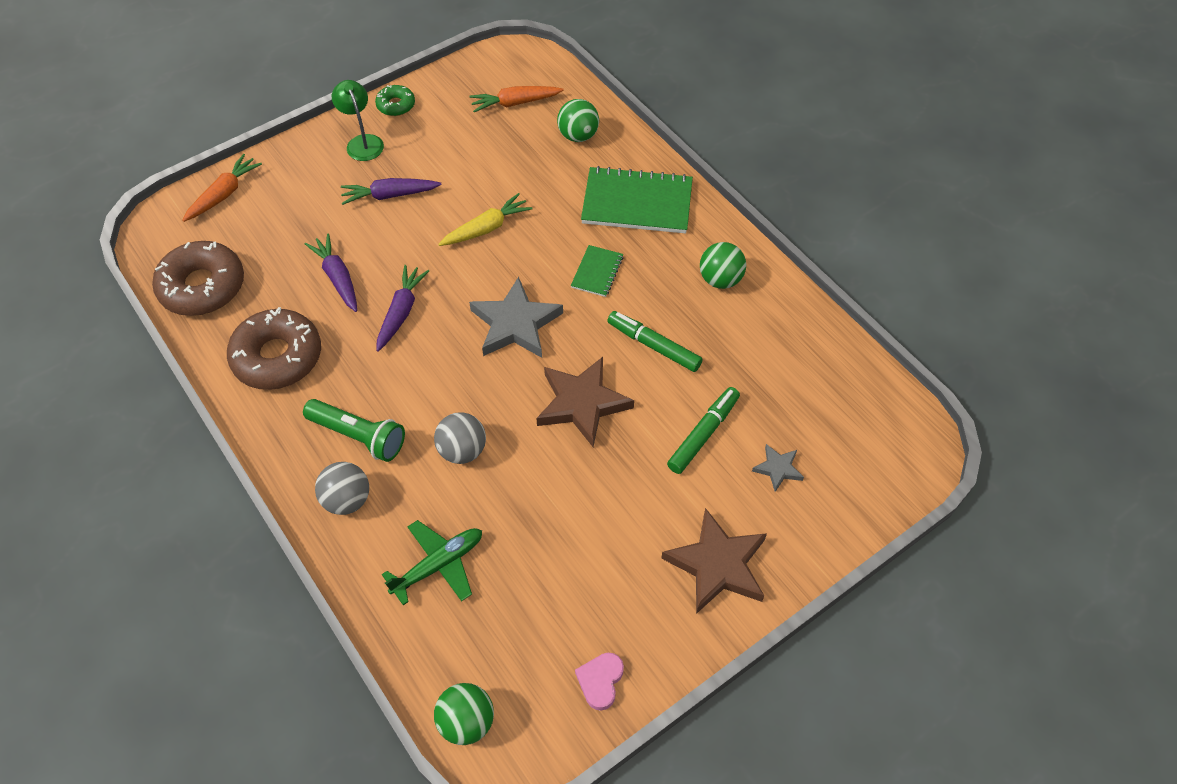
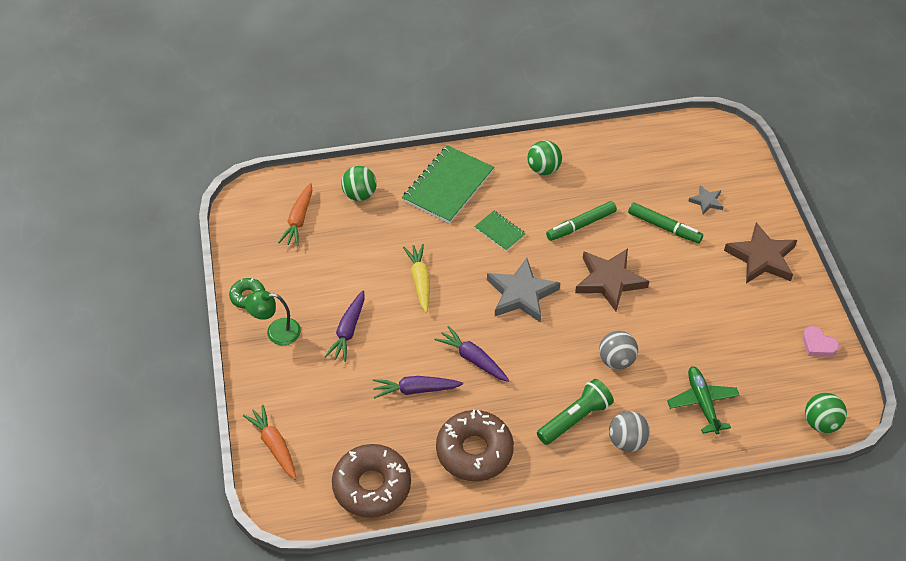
camera: 65 degrees left, 5 degrees down
green marker [667,387,740,474] -> green marker turned 150 degrees clockwise [628,202,703,243]

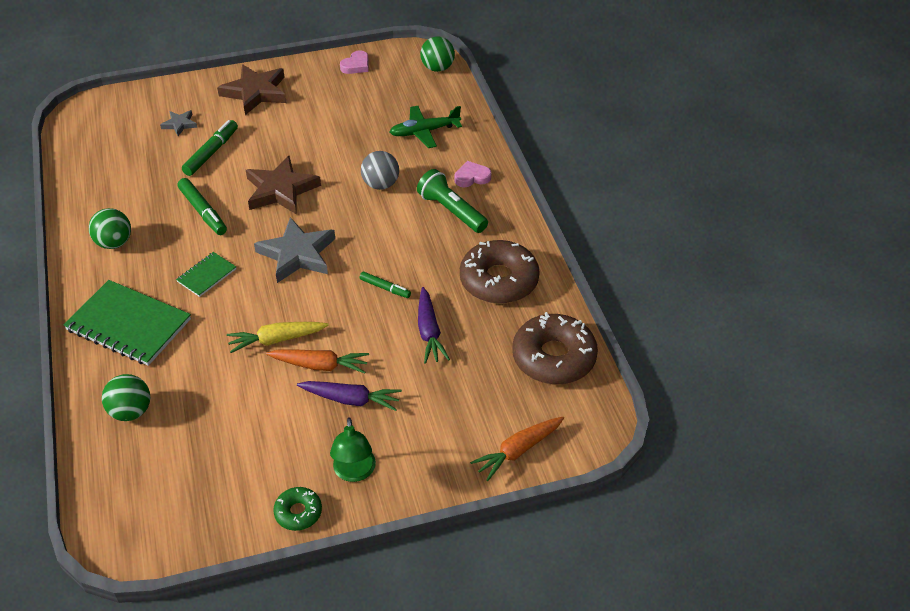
camera: 95 degrees left, 5 degrees down
orange carrot [278,183,313,246] -> orange carrot moved to [266,350,369,374]
purple carrot [434,326,509,382] -> green marker [359,272,411,298]
grey ball [609,411,650,452] -> pink heart [455,161,491,187]

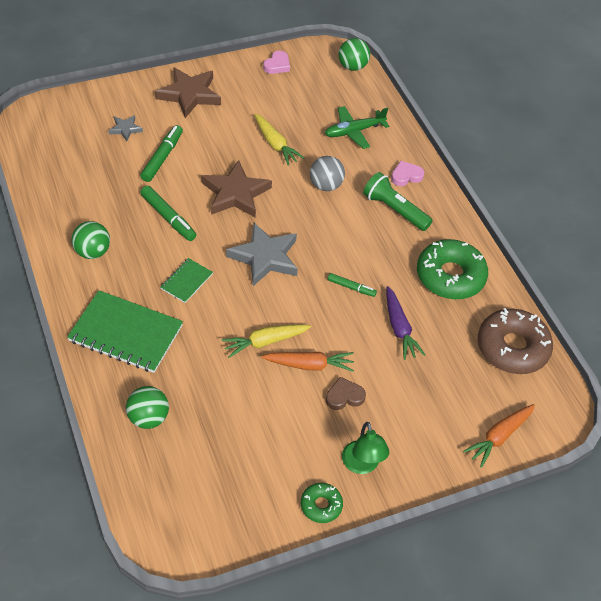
camera: 10 degrees left, 5 degrees up
purple carrot [297,381,402,411] -> brown heart [326,377,366,410]
brown donut [460,240,540,304] -> green donut [417,239,488,299]
none -> yellow carrot [254,114,304,166]

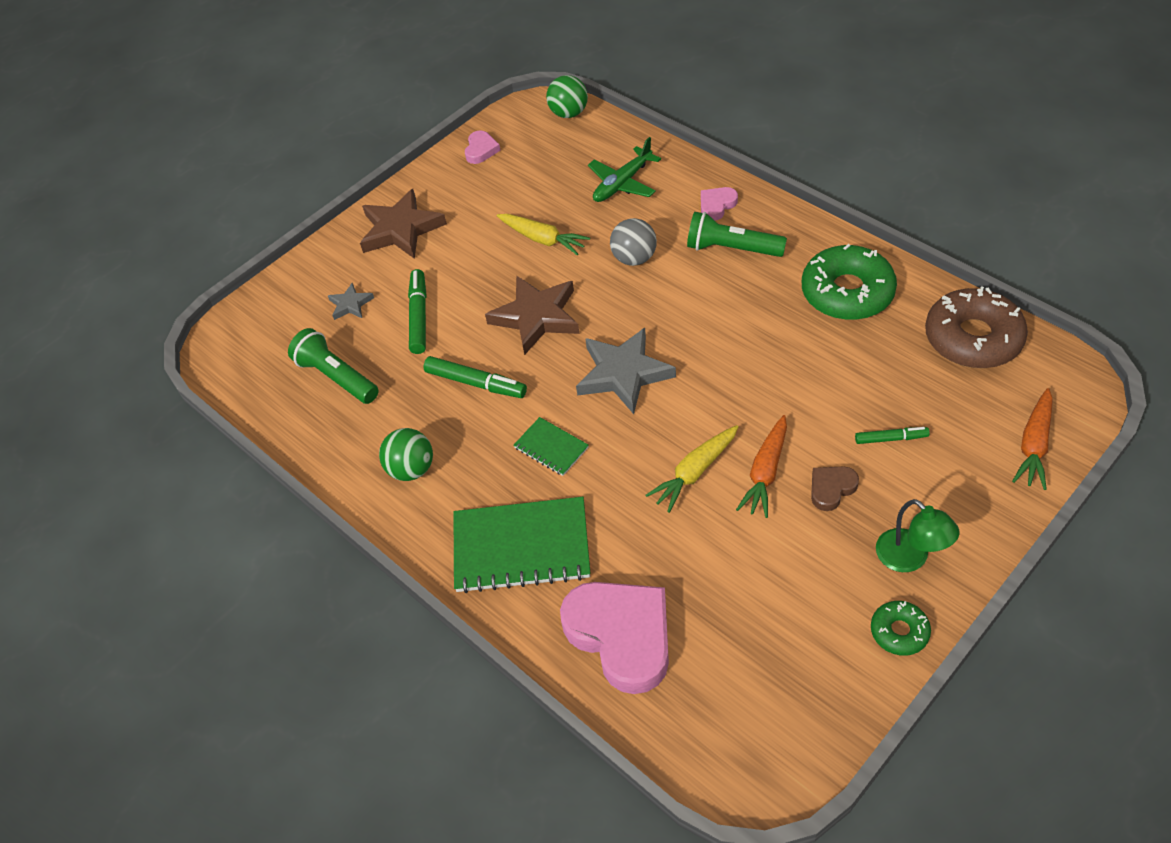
camera: 15 degrees left, 0 degrees up
green ball [126,386,169,429] -> pink heart [560,582,669,694]
green notebook [161,258,213,303] -> green notebook turned 60 degrees counterclockwise [513,417,589,476]
orange carrot [262,352,354,372] -> orange carrot turned 135 degrees clockwise [736,415,787,518]
green marker [328,273,377,297] -> green marker moved to [855,427,930,444]
purple carrot [386,286,425,360] -> none
none -> green flashlight [288,328,379,404]

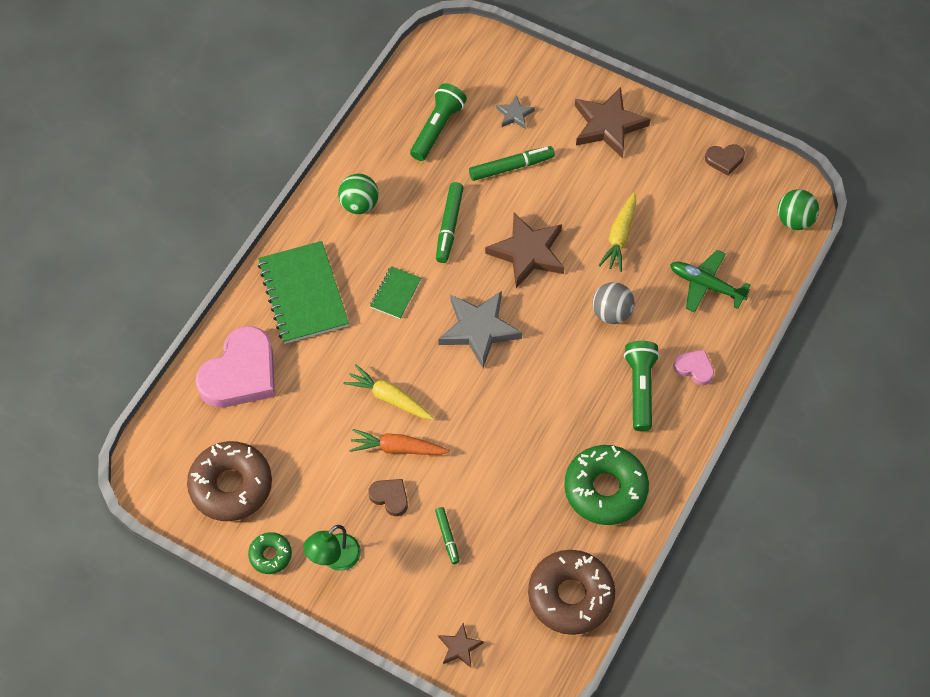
camera: 70 degrees right, 10 degrees up
pink heart [465,130,501,164] -> brown heart [705,144,745,176]
orange carrot [1012,388,1053,490] -> brown star [438,623,484,668]
none -> brown donut [187,441,272,521]

